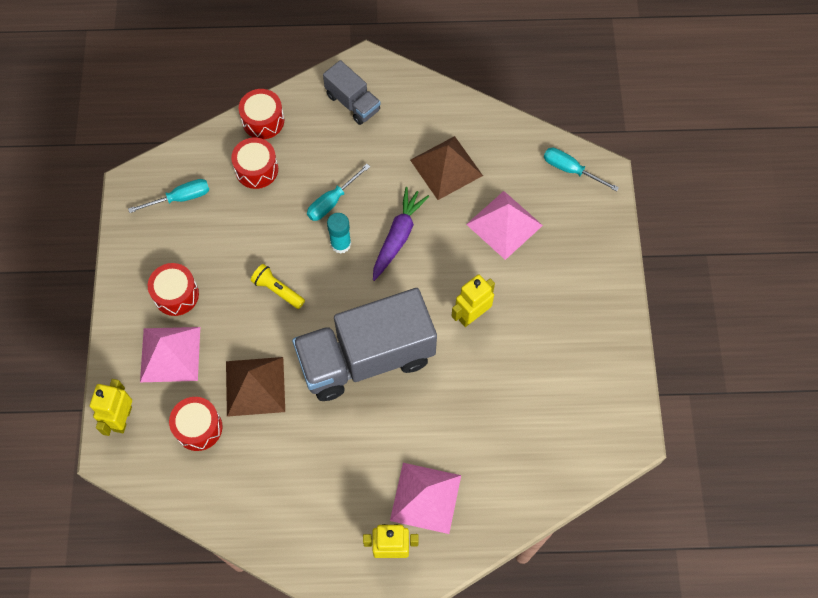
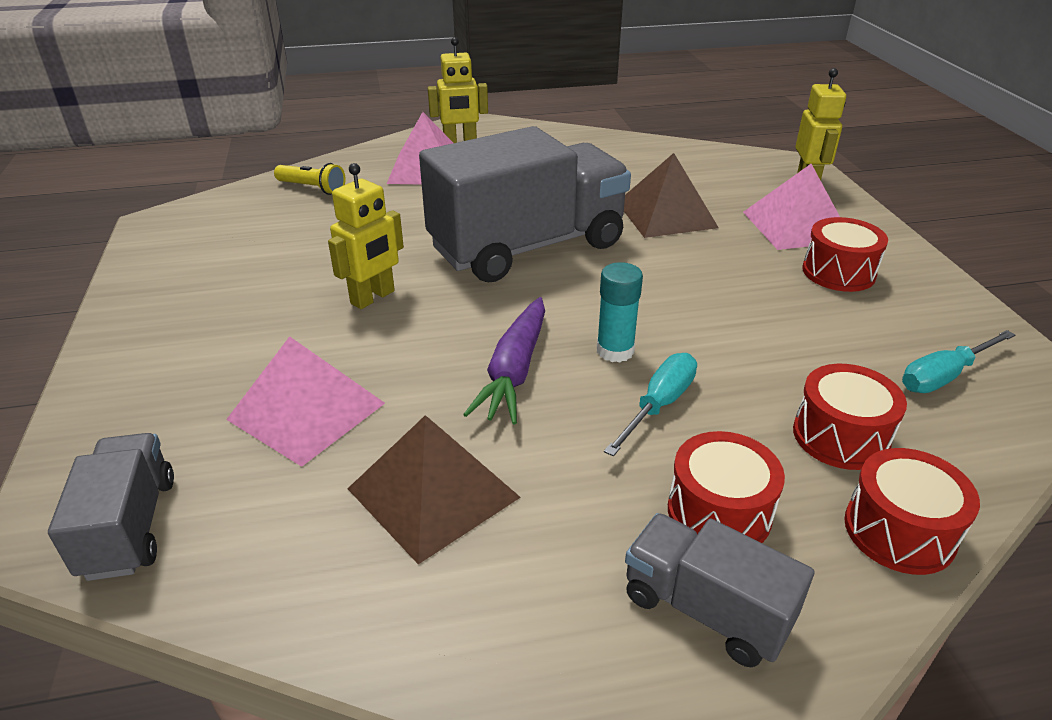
camera: 170 degrees right, 30 degrees down
red drum [169,397,222,451] -> red drum moved to [668,431,785,543]
yellow flashlight [251,264,305,309] -> yellow flashlight moved to [274,163,346,195]
turquoise screwdriver [544,148,619,192] -> grey truck [48,433,174,581]

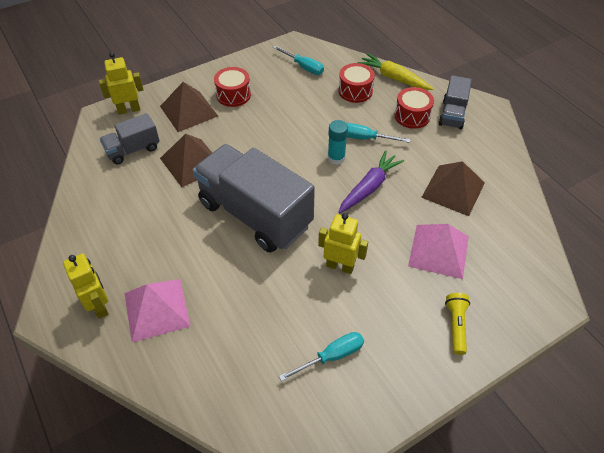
camera: 110 degrees left, 15 degrees up
grey truck [48,433,174,581] -> grey truck moved to [100,113,160,164]
yellow flashlight [274,163,346,195] -> yellow flashlight moved to [445,293,470,355]
purple carrot [463,297,545,425] -> purple carrot turned 45 degrees counterclockwise [338,150,404,213]
pink pyramid [743,164,840,250] -> brown pyramid [160,82,218,132]
red drum [844,448,980,575] -> yellow carrot [357,53,433,90]
none -> turquoise screwdriver [279,332,364,381]

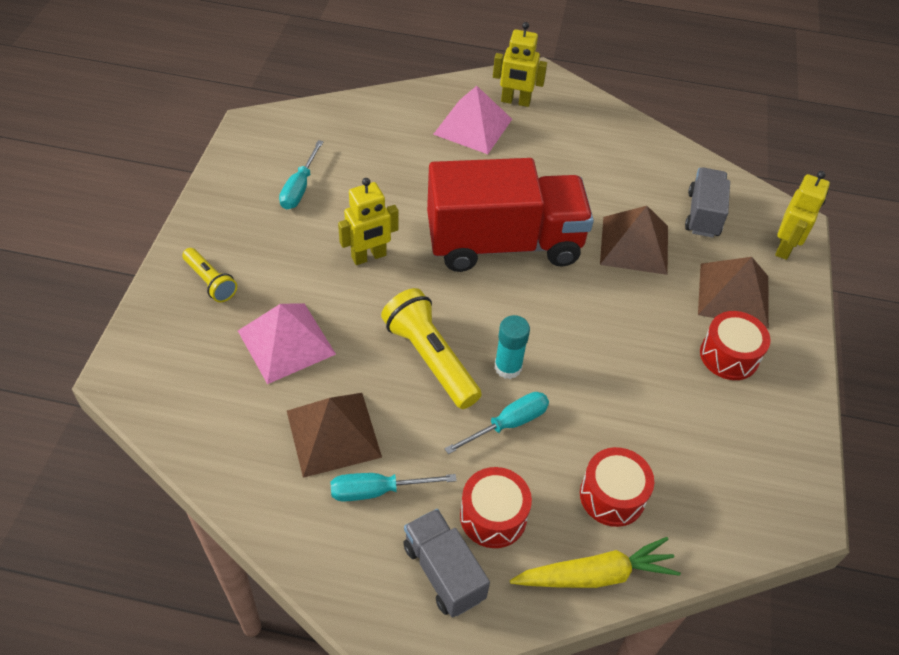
camera: 130 degrees right, 0 degrees up
grey truck [193,144,315,253] -> red truck [427,158,594,272]
turquoise screwdriver [273,46,324,75] -> turquoise screwdriver moved to [331,473,457,502]
purple carrot [338,150,404,213] -> yellow flashlight [381,288,482,409]

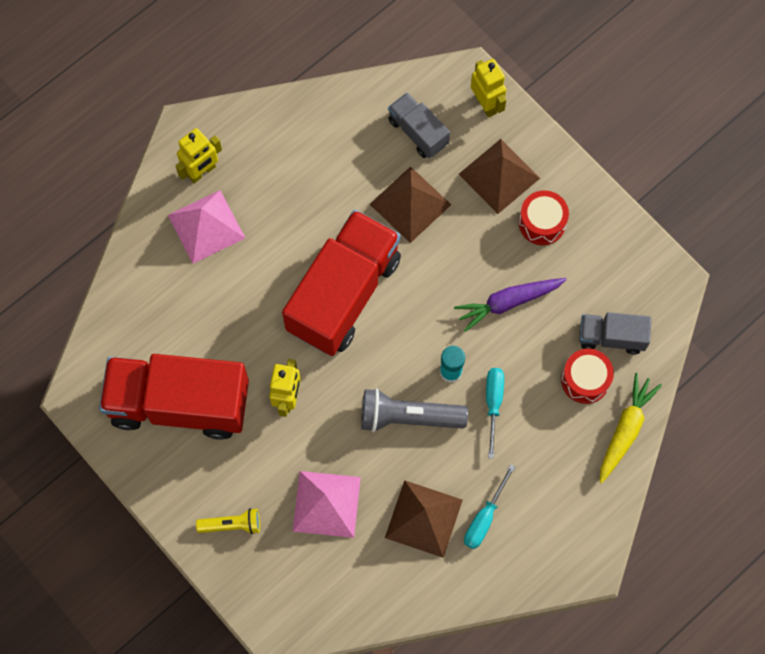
camera: 50 degrees left, 20 degrees up
turquoise screwdriver [279,140,323,210] -> red truck [99,354,249,440]
yellow flashlight [381,288,482,409] -> grey flashlight [361,388,468,432]
grey truck [403,509,490,617] -> grey truck moved to [579,312,651,354]
red drum [460,467,532,548] -> none
none -> purple carrot [454,278,567,332]

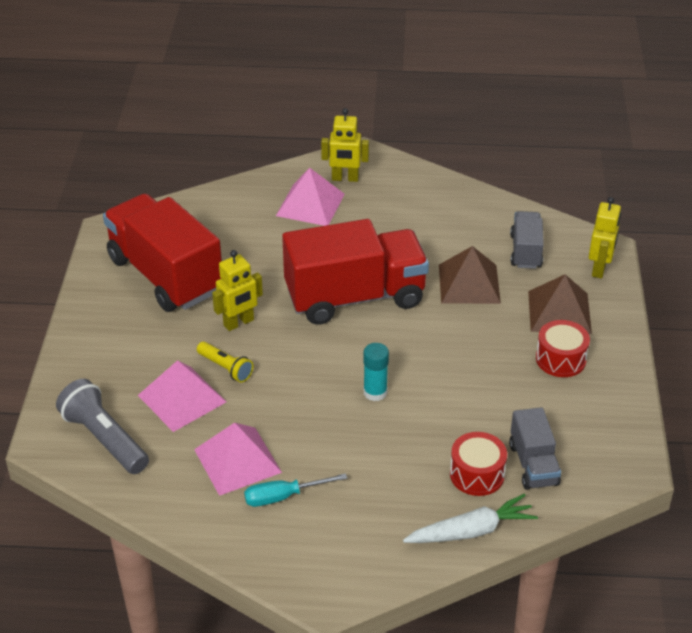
camera: 45 degrees right, 30 degrees down
yellow flashlight [196,508,260,534] -> yellow flashlight moved to [197,342,253,382]
grey flashlight [361,388,468,432] -> grey flashlight moved to [56,379,149,474]
brown pyramid [385,480,463,558] -> pink pyramid [194,423,282,496]
purple carrot [454,278,567,332] -> none
turquoise screwdriver [486,368,504,459] -> none
grey truck [579,312,651,354] -> grey truck turned 150 degrees counterclockwise [509,407,561,490]
yellow carrot [600,373,662,483] -> white carrot [403,494,538,543]

